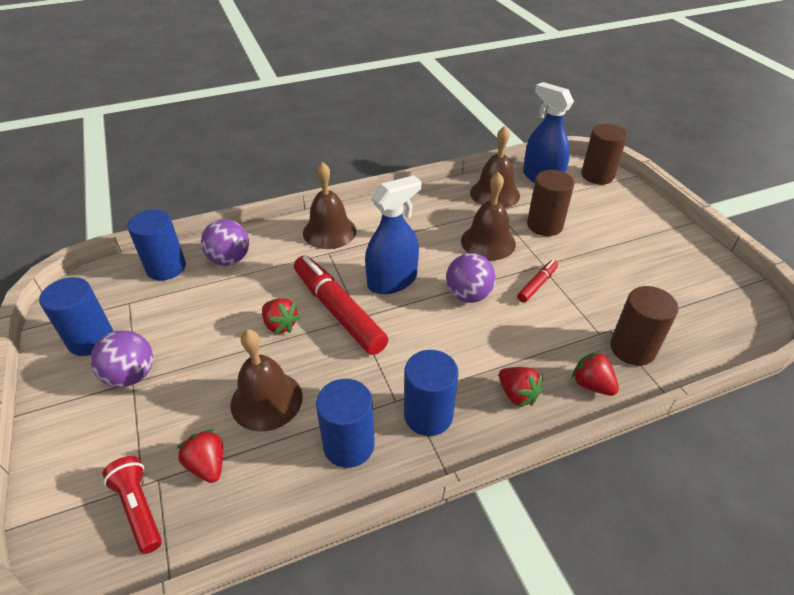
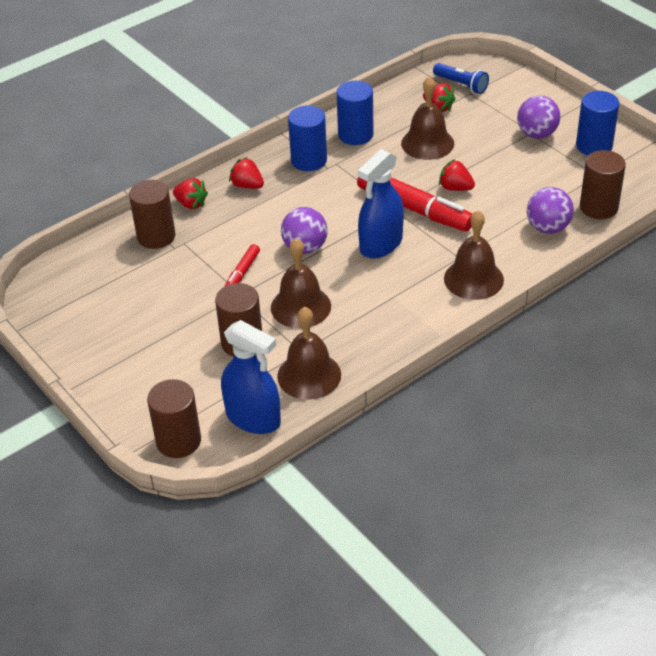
camera: 165 degrees right, 0 degrees up
red flashlight [102,456,162,554] -> blue flashlight [433,63,489,94]
blue cylinder [127,209,186,280] -> brown cylinder [580,150,626,219]

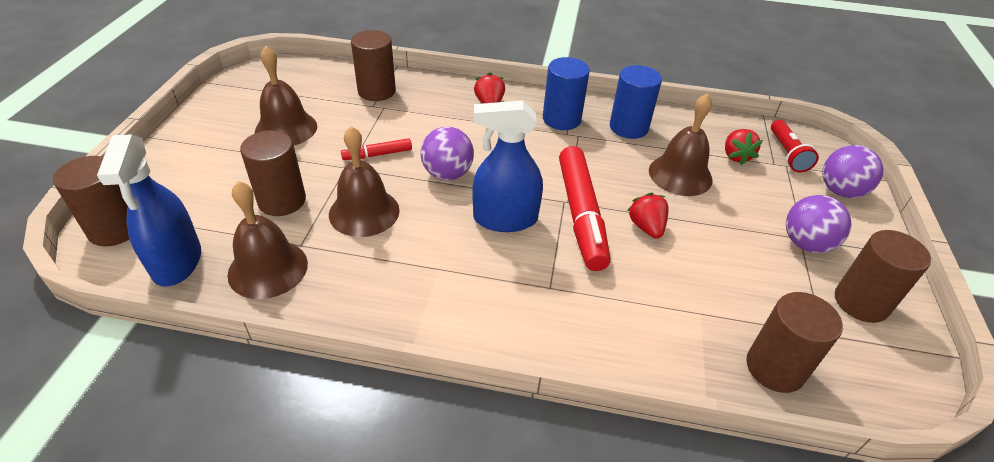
camera: 45 degrees right, 0 degrees up
red strawberry [173,178,208,209] -> none
blue flashlight [433,63,489,94] -> red flashlight [771,120,819,172]
brown bell [444,210,504,300] -> brown bell moved to [255,46,317,145]
purple ball [527,187,574,234] -> purple ball moved to [822,145,883,198]
blue cylinder [576,91,619,156] -> brown cylinder [835,230,931,323]

